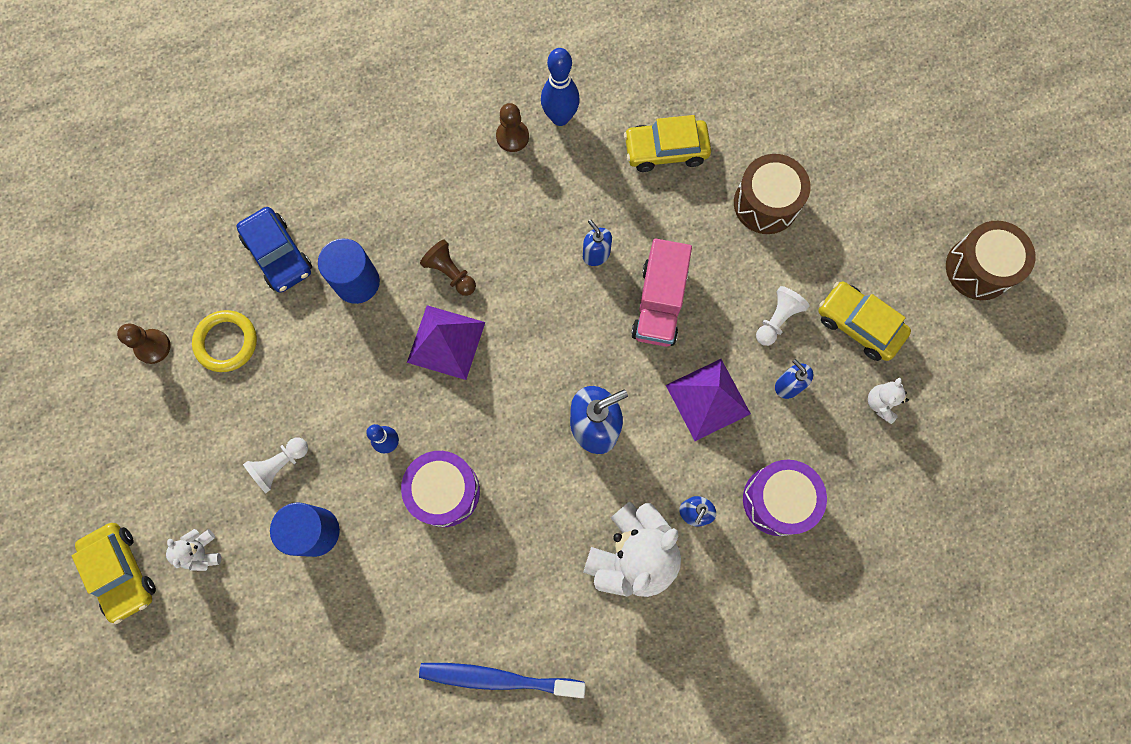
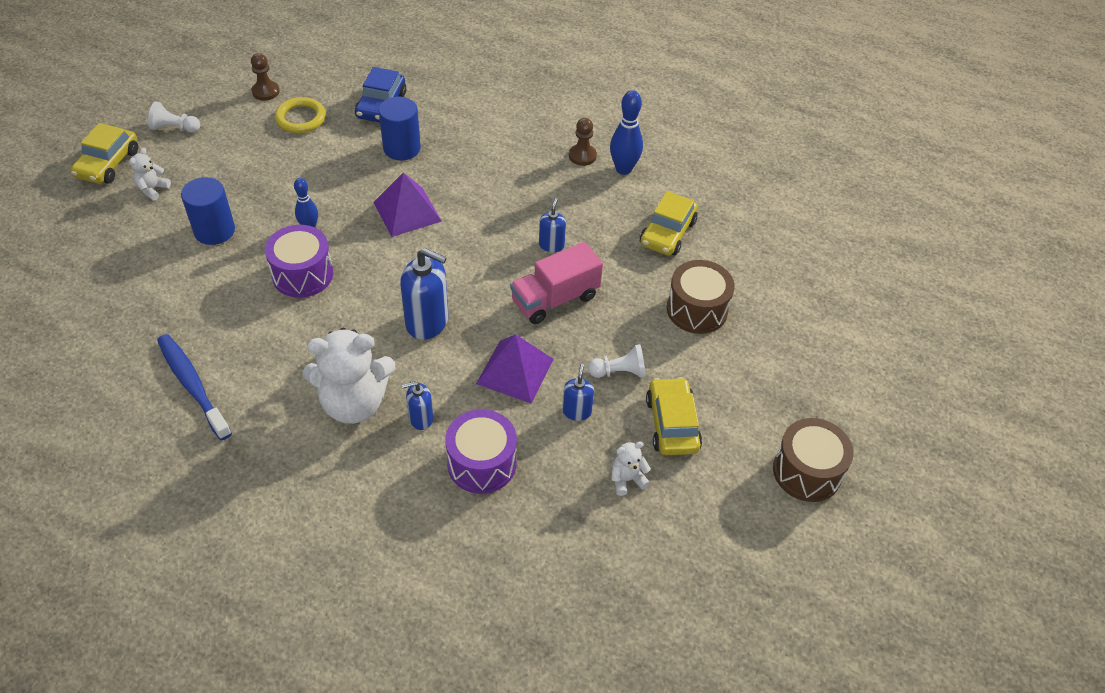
camera: 45 degrees right, 25 degrees down
white pawn [243,438,308,493] -> white pawn moved to [148,101,200,133]
brown pawn [420,239,476,296] -> none
yellow car [624,115,711,172] -> yellow car turned 105 degrees counterclockwise [640,191,698,256]

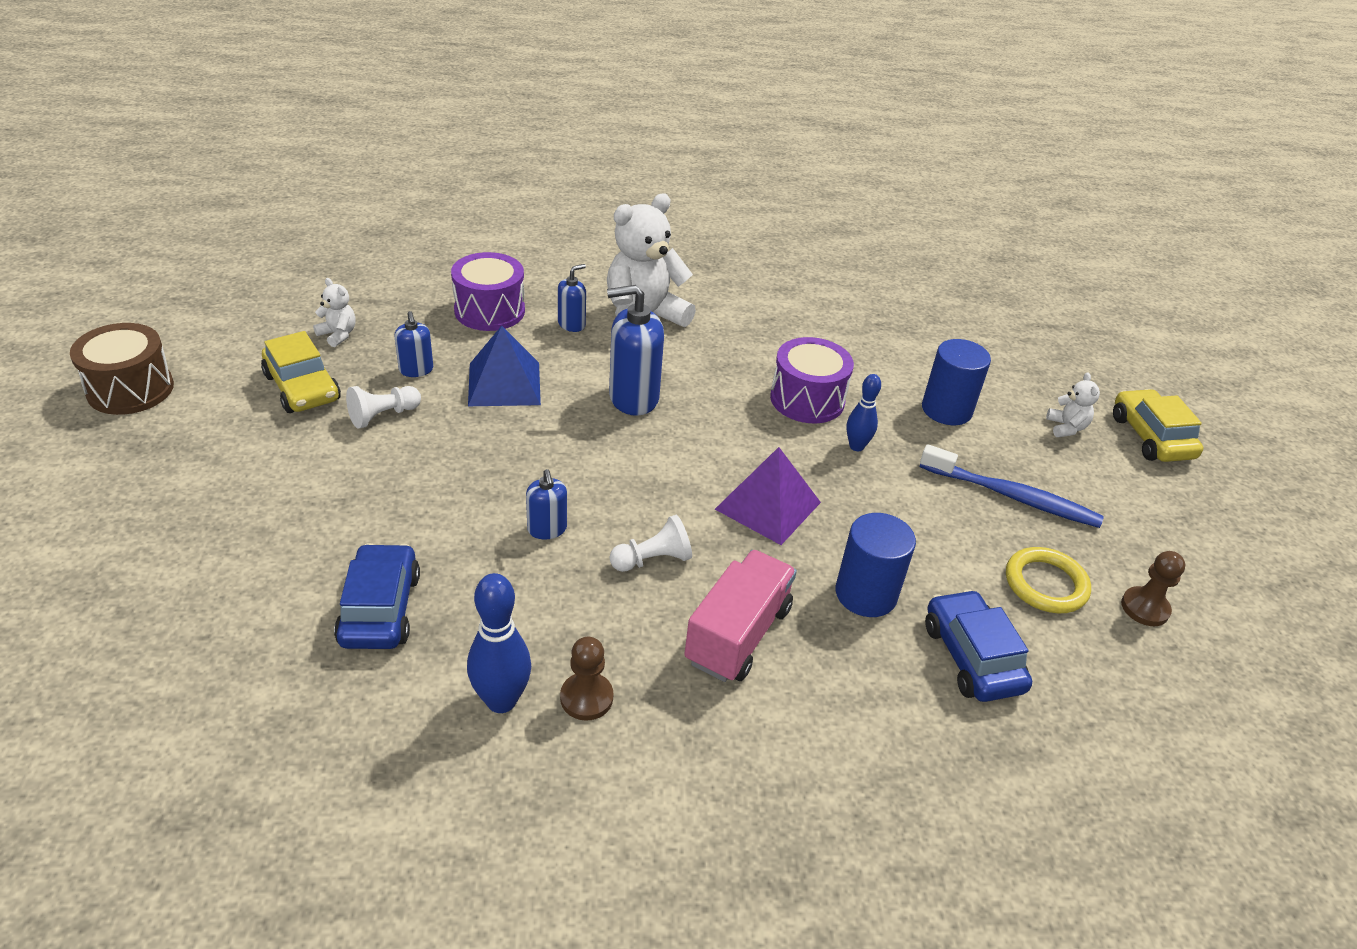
camera: 150 degrees right, 10 degrees down
white pawn [148,101,200,133] -> white pawn moved to [610,515,692,572]
blue toothbrush [157,334,232,441] -> blue toothbrush moved to [920,444,1104,528]
purple pyramid [476,334,554,403] -> blue pyramid [468,326,541,406]
pink truck [510,242,603,324] -> pink truck moved to [684,550,797,682]
white teddy bear [611,441,651,496] -> white teddy bear turned 90 degrees counterclockwise [313,278,356,347]
yellow car [640,191,698,256] -> blue car [334,543,420,649]
brown drum [667,260,735,334] -> none

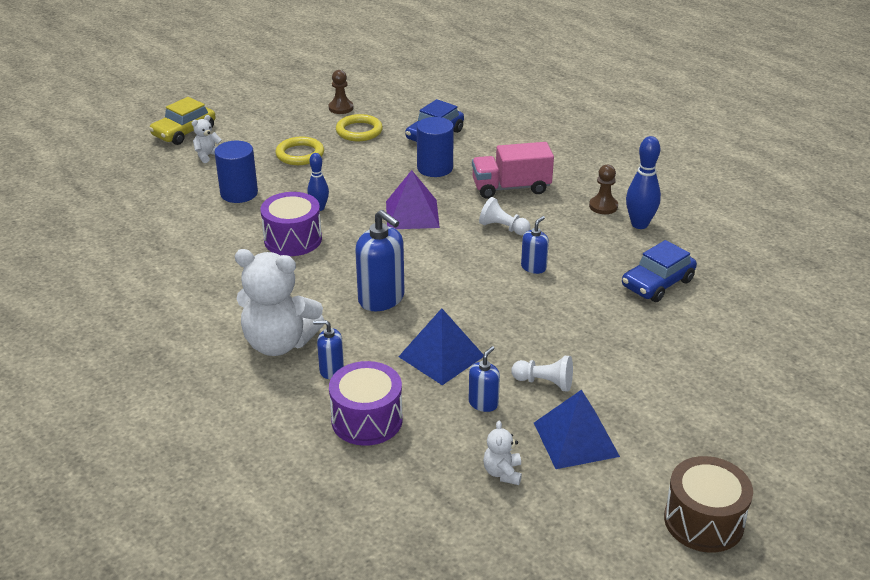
camera: 125 degrees left, 5 degrees down
yellow car [261,331,341,413] -> blue pyramid [534,390,620,469]
blue toothbrush [920,444,1104,528] -> yellow ring [276,136,324,165]

